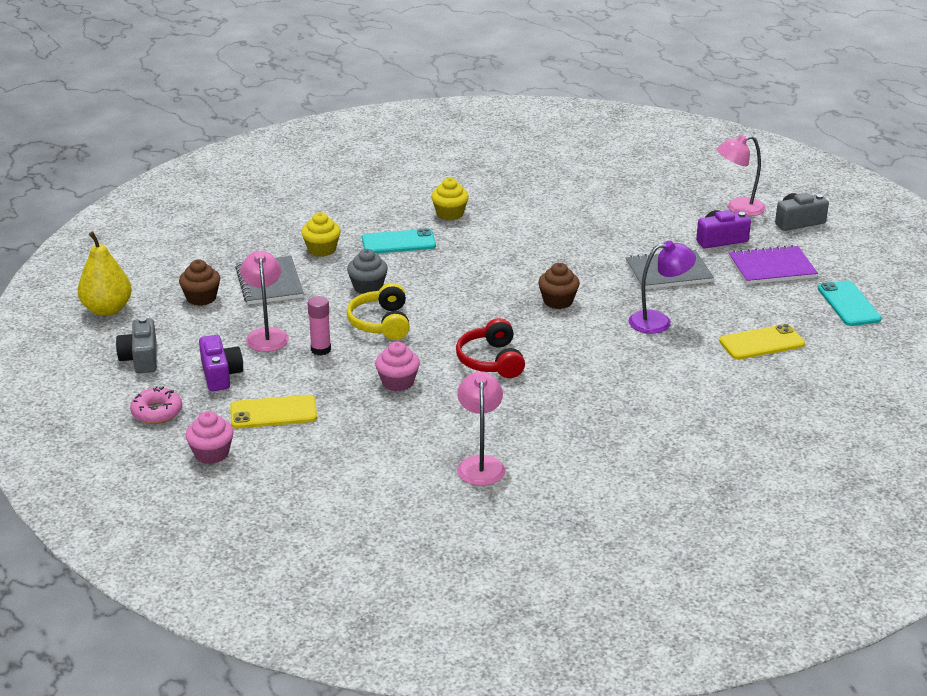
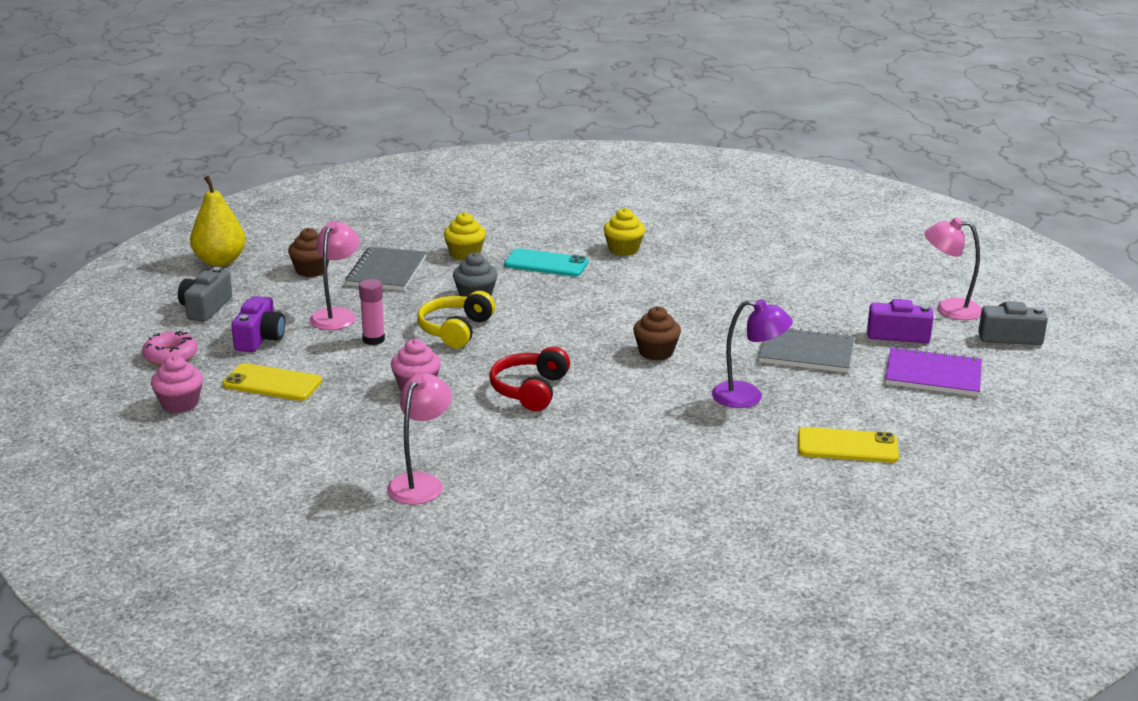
camera: 25 degrees right, 5 degrees down
turquoise phone [818,280,882,326] -> none

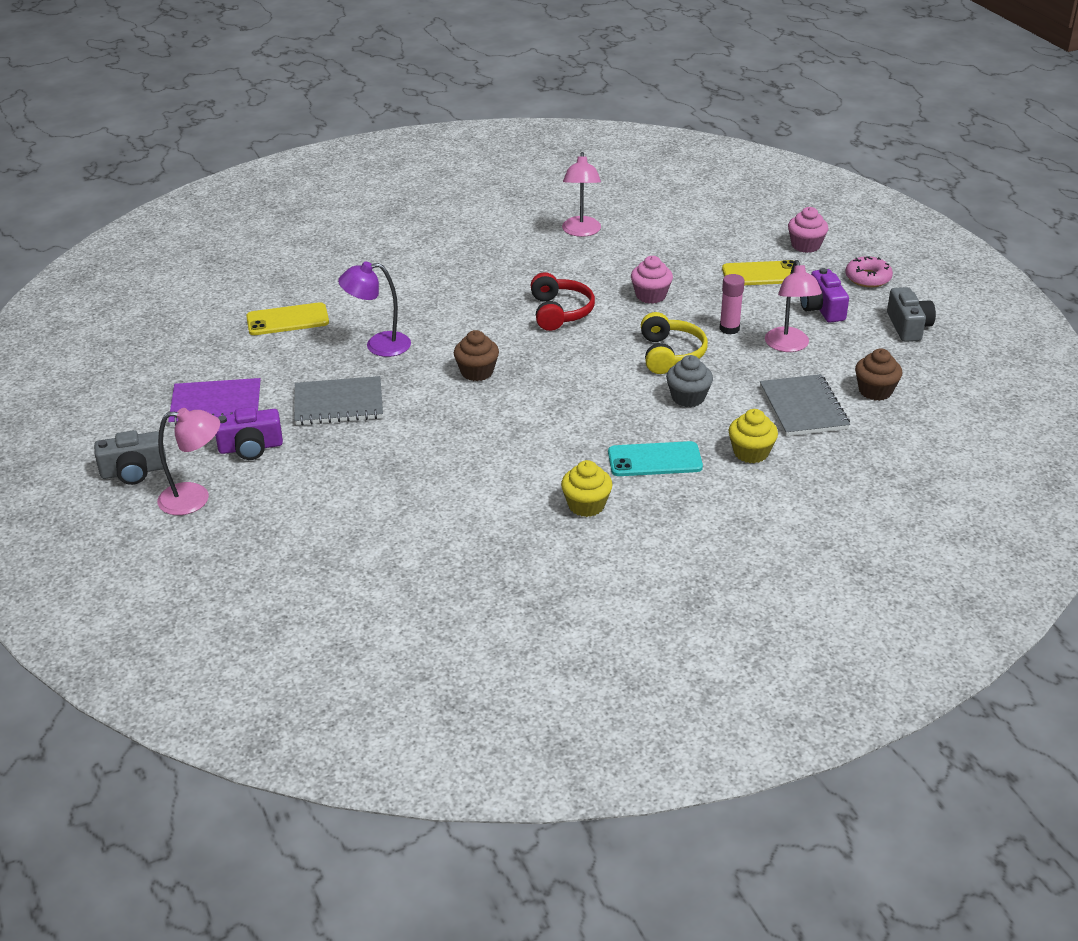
camera: 160 degrees right, 10 degrees up
yellow pear [190,175,246,266] -> none

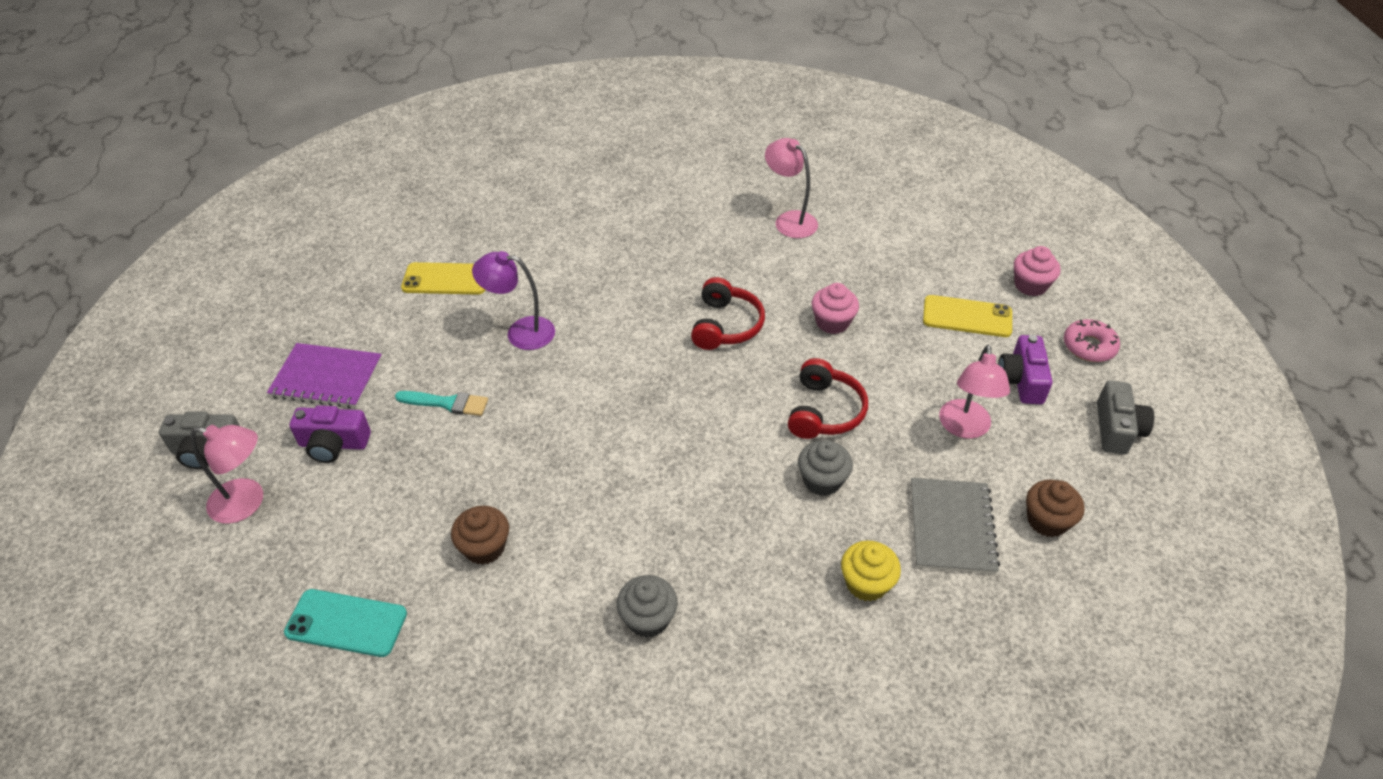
camera: 15 degrees right, 10 degrees up
grey notebook [294,376,383,425] -> turquoise brush [395,391,488,416]
brown cupcake [454,330,499,381] -> brown cupcake moved to [451,506,509,565]
yellow cupcake [561,460,613,517] -> grey cupcake [617,575,678,638]
pink lamp [562,152,601,237] -> pink lamp turned 120 degrees clockwise [765,138,818,238]
turquoise phone [608,441,703,476] -> turquoise phone moved to [284,589,407,657]
yellow headphones [641,312,708,374] -> red headphones [788,358,868,439]
pink glue stick [719,274,745,334] -> none

